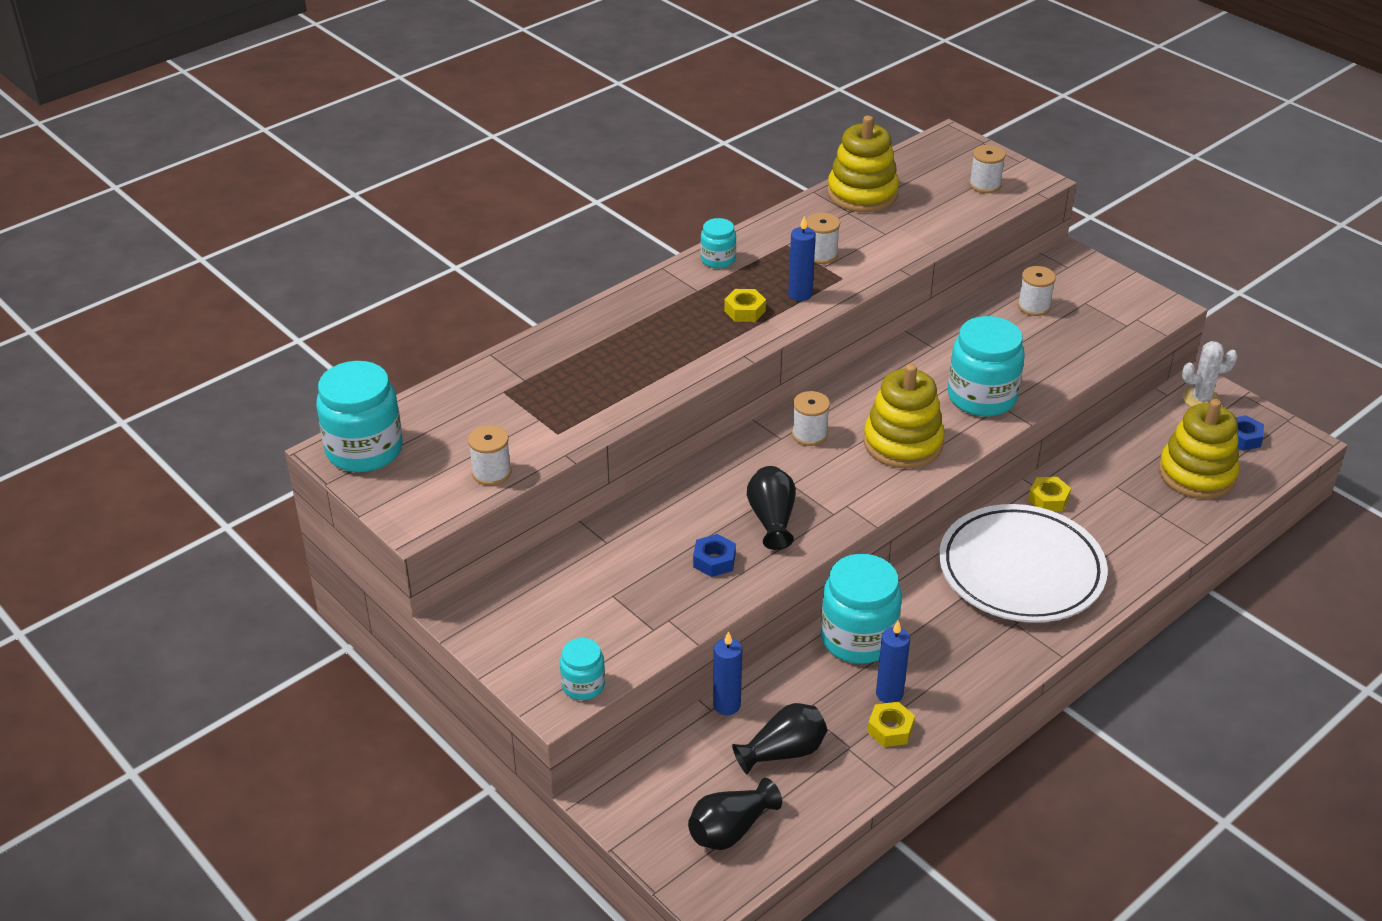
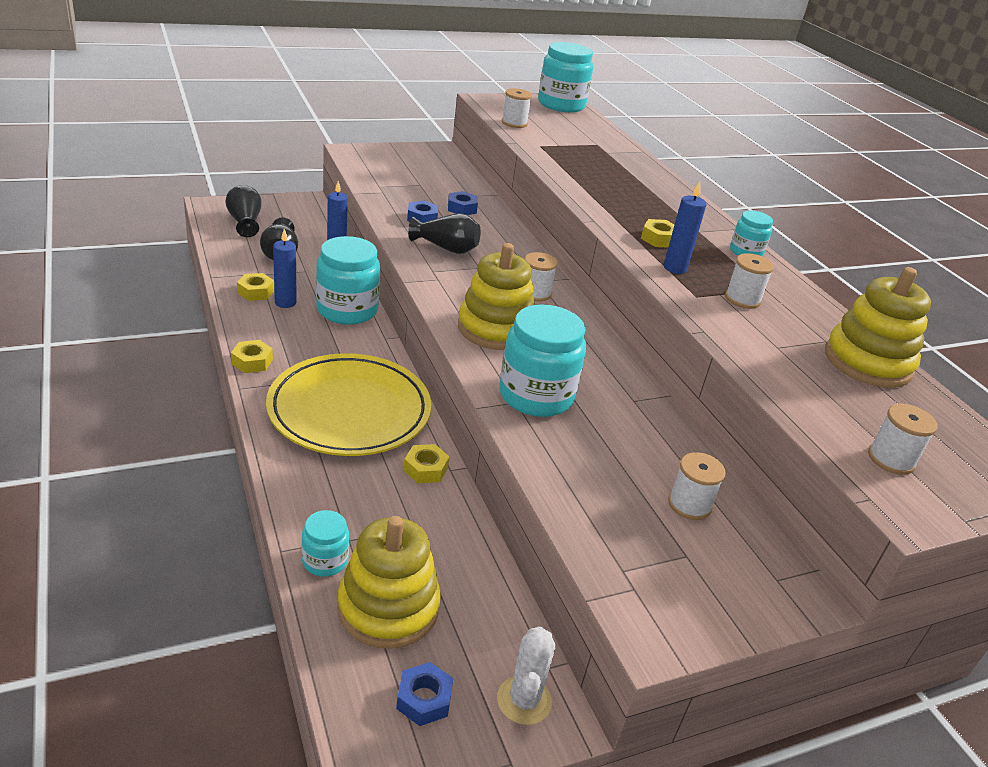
camera: 105 degrees right, 5 degrees down
turquoise jar [560,638,605,700] -> turquoise jar moved to [301,510,349,577]
white plate [939,504,1108,623] -> yellow plate [266,353,431,456]
none -> yellow nut [231,340,273,373]
none -> blue nut [448,191,478,215]

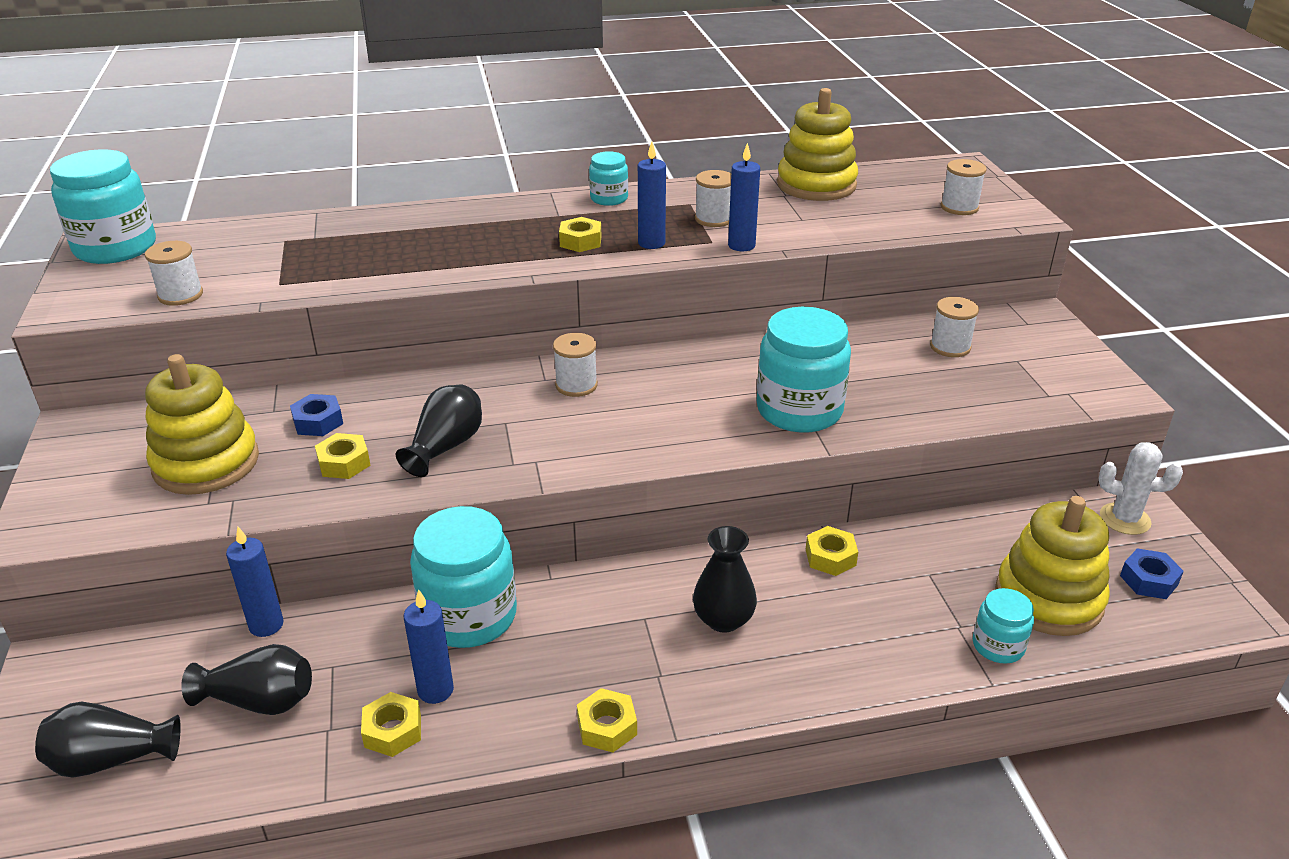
camera: 75 degrees left, 0 degrees up
yellow plate [266,353,431,456] -> black vase [693,526,757,633]
blue nut [407,201,438,223] -> yellow nut [315,433,371,479]
yellow stacking toy [458,243,535,350] -> yellow stacking toy moved to [145,354,259,495]
none -> blue candle [728,143,760,251]

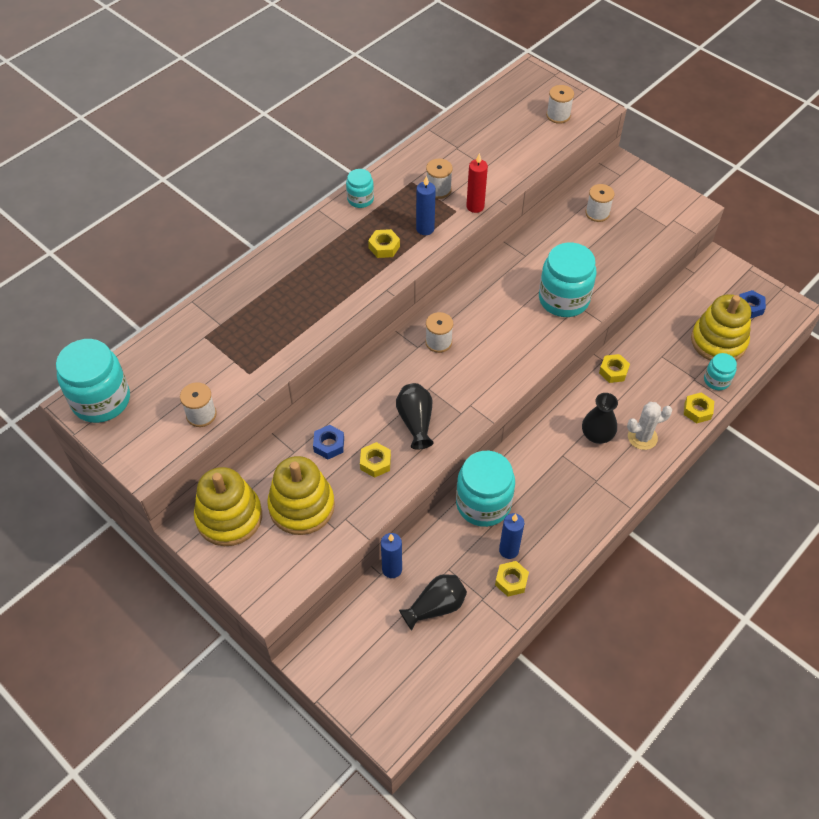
camera: 35 degrees left, 20 degrees up
black vase [35,702,181,778] -> none
yellow nut [577,688,637,752] -> yellow nut moved to [684,393,714,423]
blue candle [728,143,760,251] -> red candle [466,153,488,213]
yellow stacking toy [777,88,858,201] -> yellow stacking toy moved to [194,467,262,546]
white cactus [1099,442,1183,535] -> white cactus moved to [627,402,672,450]

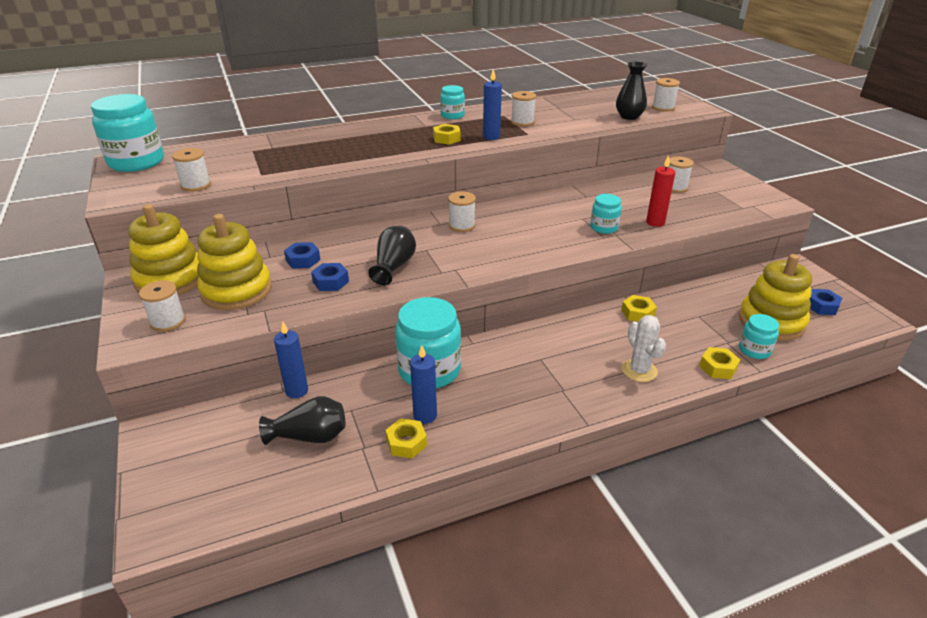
camera: 25 degrees right, 20 degrees down
yellow nut [360,442,391,478] -> blue nut [311,263,349,291]
red candle [466,153,488,213] -> red candle moved to [646,155,675,227]
turquoise jar [539,242,597,317] -> turquoise jar [590,194,622,234], size x0.52
black vase [582,393,618,444] -> black vase moved to [616,62,647,120]
white cactus [627,402,672,450] -> white cactus turned 60 degrees clockwise [622,315,666,382]
none -> white spool [139,280,186,332]

